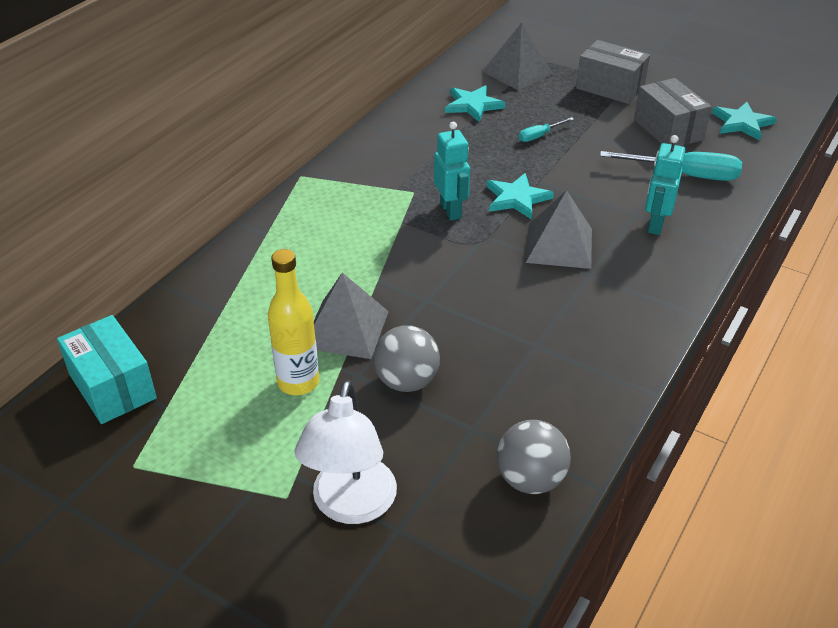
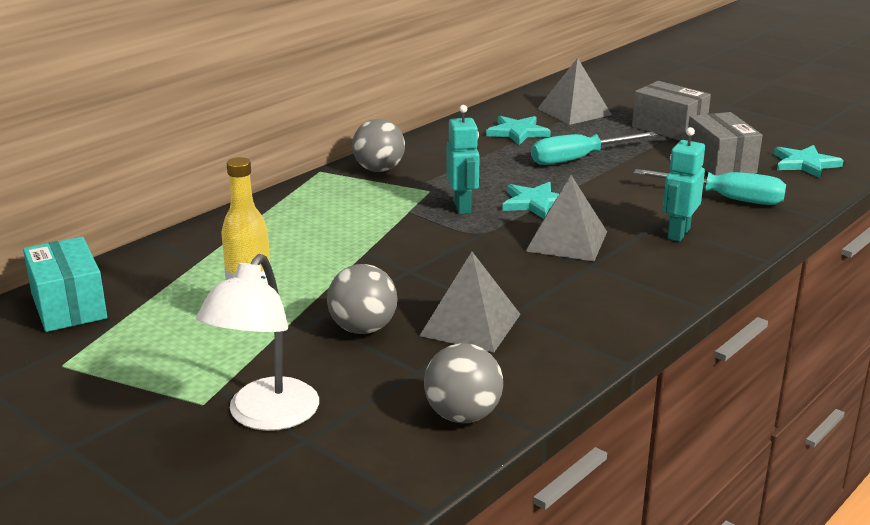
camera: 10 degrees right, 15 degrees down
grey pyramid [314,273,389,359] -> grey pyramid moved to [419,252,521,352]
turquoise screwdriver [519,117,574,142] -> turquoise screwdriver [531,132,657,165], size x1.97
none -> grey ball [352,119,405,172]

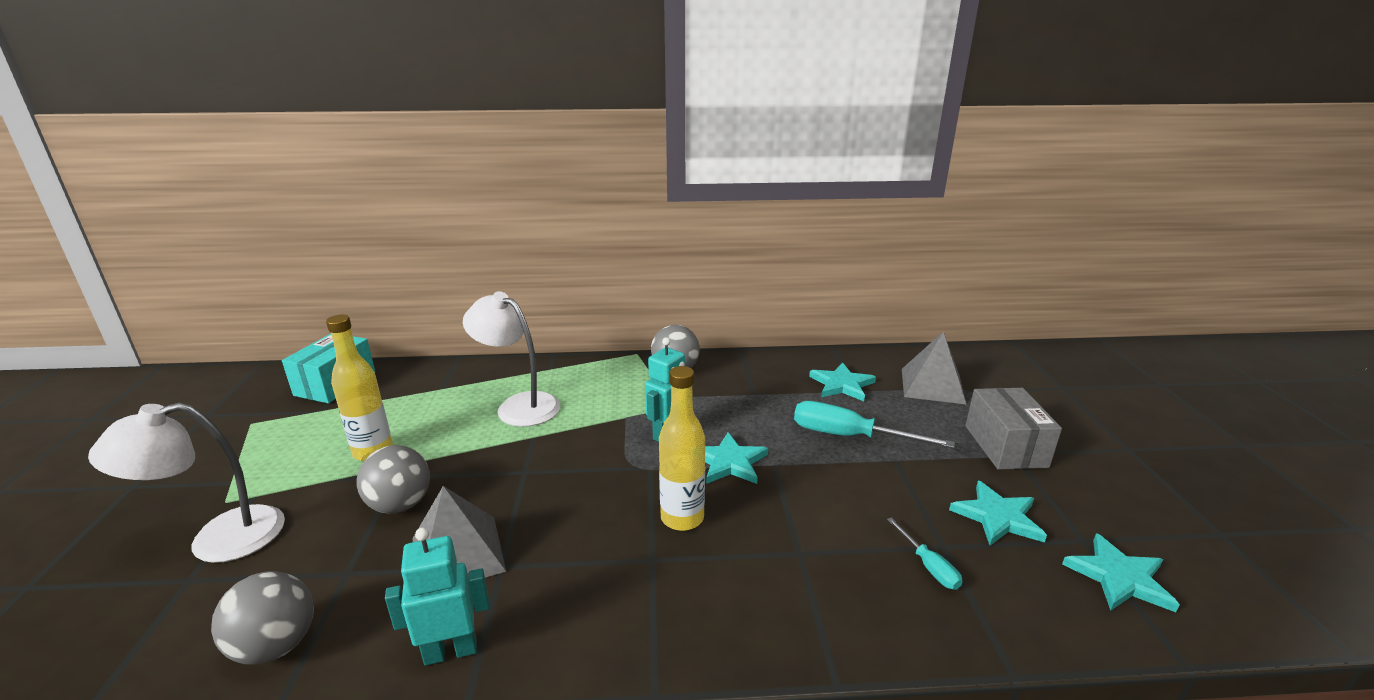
camera: 45 degrees right, 0 degrees up
grey pyramid [526,175,607,261] -> yellow bottle [659,366,705,531]
turquoise screwdriver [634,169,786,205] -> turquoise screwdriver [887,517,963,590], size x0.51
turquoise robot [663,127,705,242] -> turquoise robot moved to [385,527,489,666]
grey box [687,112,763,175] -> turquoise star [949,481,1047,546]
none -> white lamp [463,291,560,427]

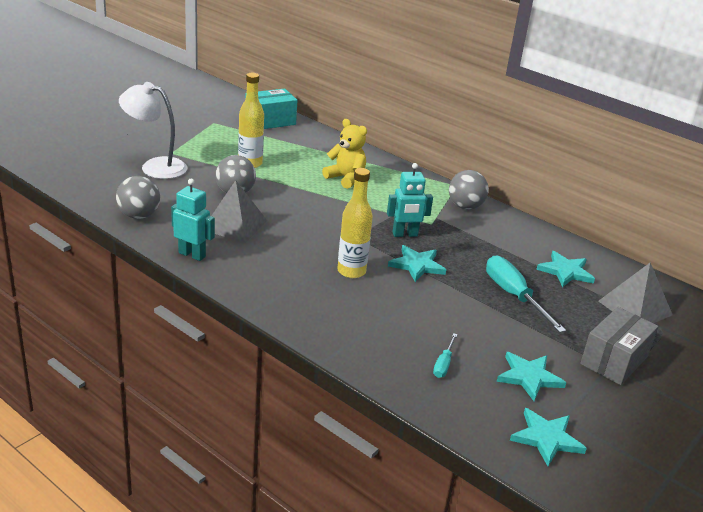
camera: 40 degrees right, 5 degrees up
white lamp [463,291,560,427] -> yellow teddy bear [322,119,367,189]

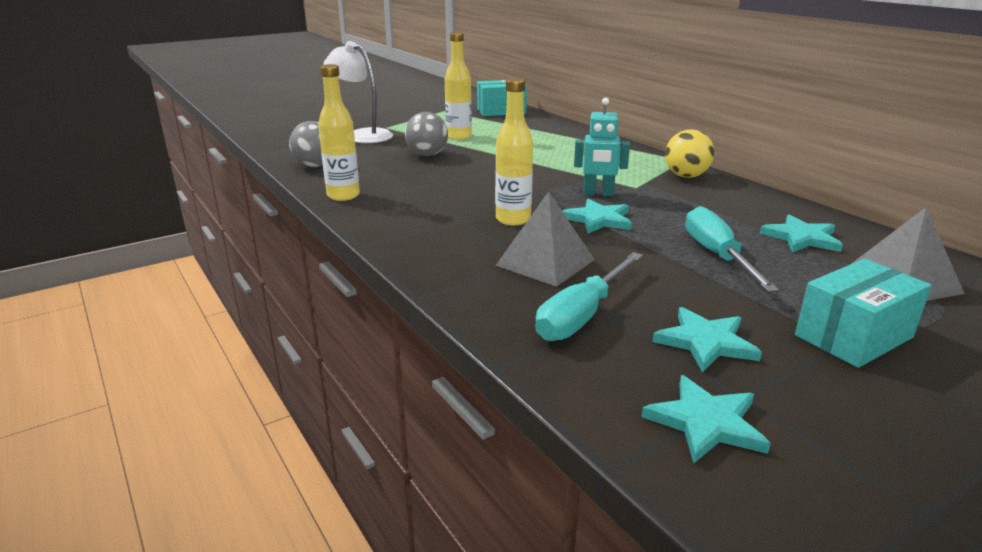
camera: 20 degrees right, 5 degrees down
turquoise robot [171,179,215,261] -> yellow bottle [318,64,360,201]
grey pyramid [211,180,267,243] -> grey pyramid moved to [495,191,595,287]
yellow teddy bear [322,119,367,189] -> none
turquoise screwdriver [433,333,457,378] -> turquoise screwdriver [535,252,643,341], size x1.97
grey ball [449,170,489,210] -> yellow ball [665,130,714,178]
grey box [580,307,658,385] -> turquoise box [795,259,932,368]

